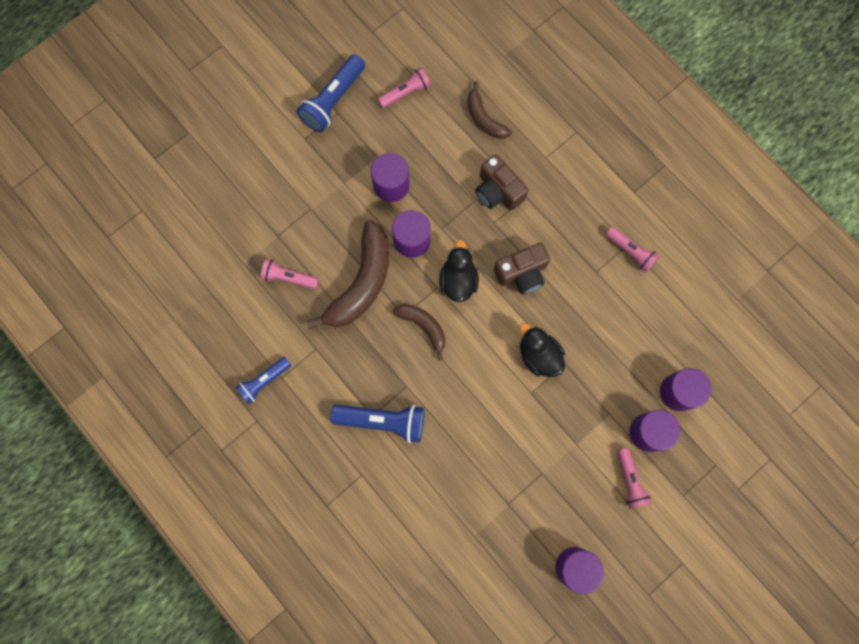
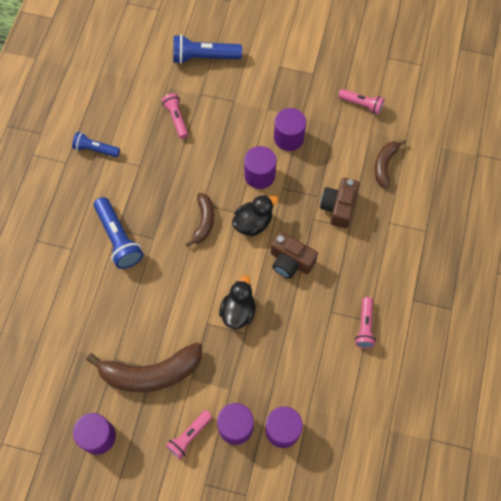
camera: 55 degrees right, 10 degrees down
blue flashlight [297,54,365,132] -> blue flashlight moved to [173,35,242,64]
brown banana [307,220,389,329] -> brown banana moved to [86,342,202,392]

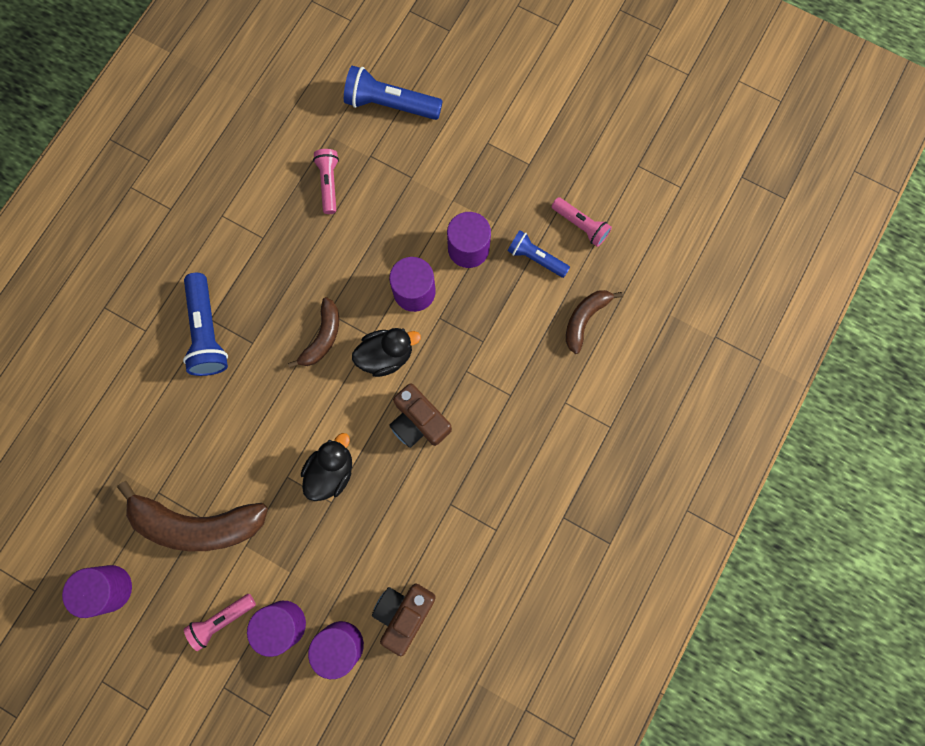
camera: 15 degrees right, 10 degrees up
blue flashlight [72,132,120,157] -> blue flashlight moved to [508,230,570,278]
brown camera [320,178,359,228] -> brown camera moved to [372,583,436,656]
pink flashlight [355,297,376,348] -> none

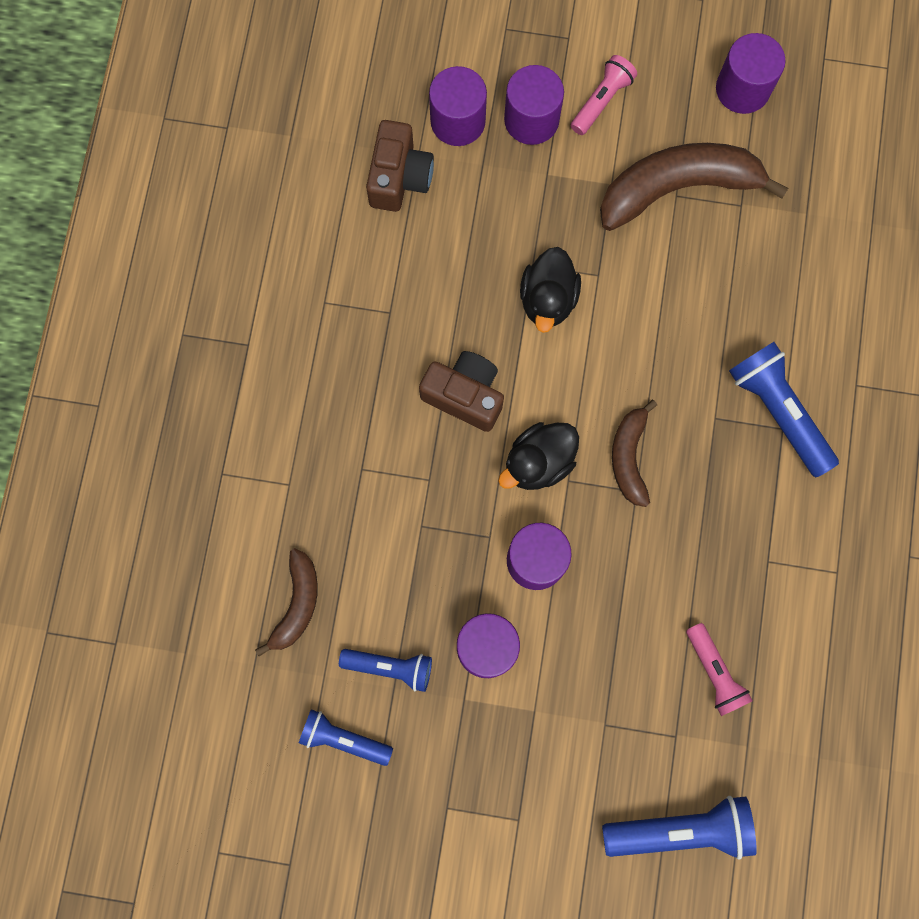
camera: 160 degrees right, 0 degrees up
pink flashlight [552,197,612,247] -> blue flashlight [299,709,393,766]

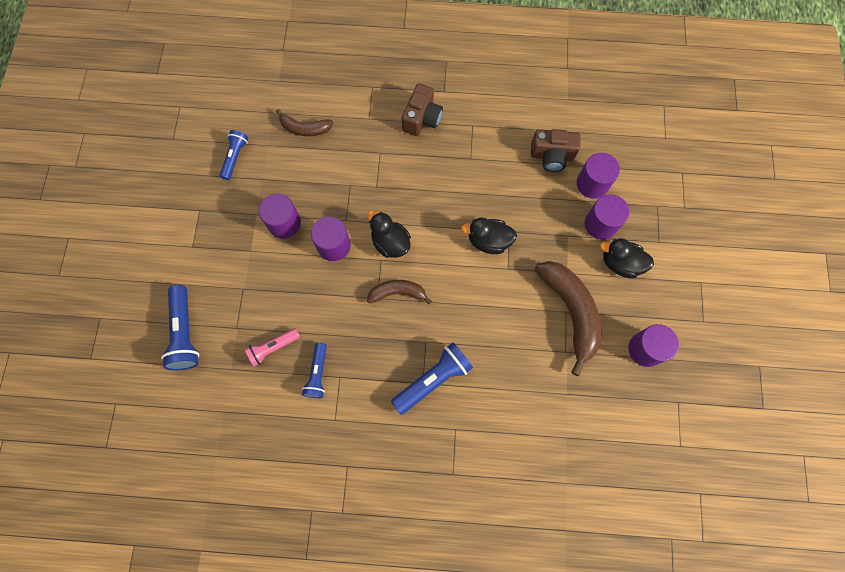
camera: 85 degrees right, 5 degrees down
blue flashlight [339,649,432,692] -> blue flashlight moved to [302,343,327,398]
brown camera [419,351,504,432] -> brown camera moved to [402,83,443,136]
pink flashlight [570,55,637,135] -> black duck [600,238,654,278]

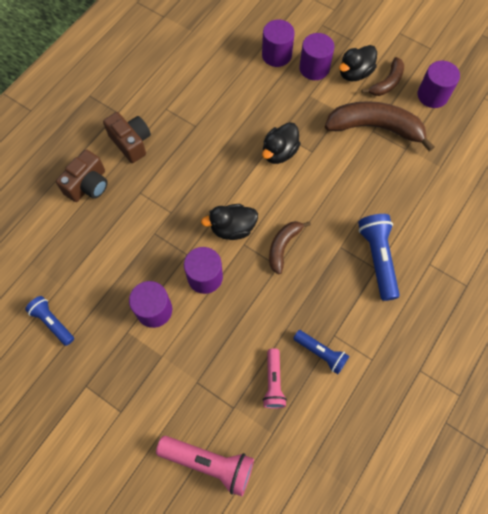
camera: 60 degrees left, 5 degrees down
blue flashlight [161,285,199,370] -> pink flashlight [156,436,254,497]
brown banana [276,109,333,136] -> brown banana moved to [362,57,404,96]
brown camera [531,129,581,172] -> brown camera moved to [56,149,108,202]

